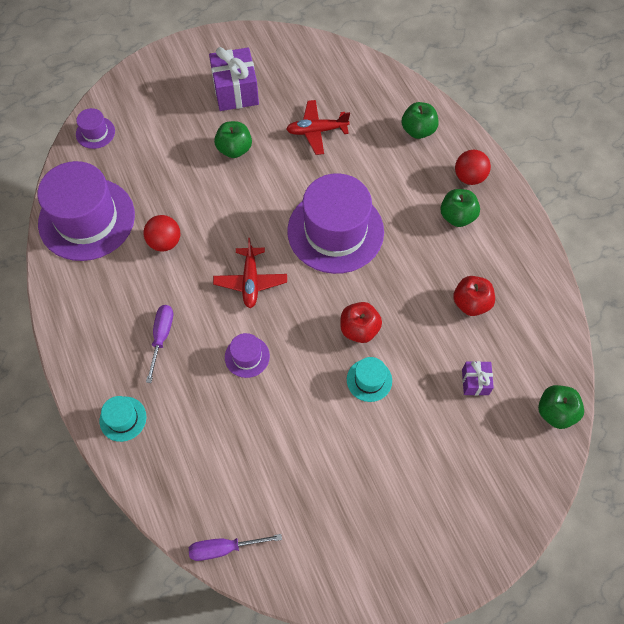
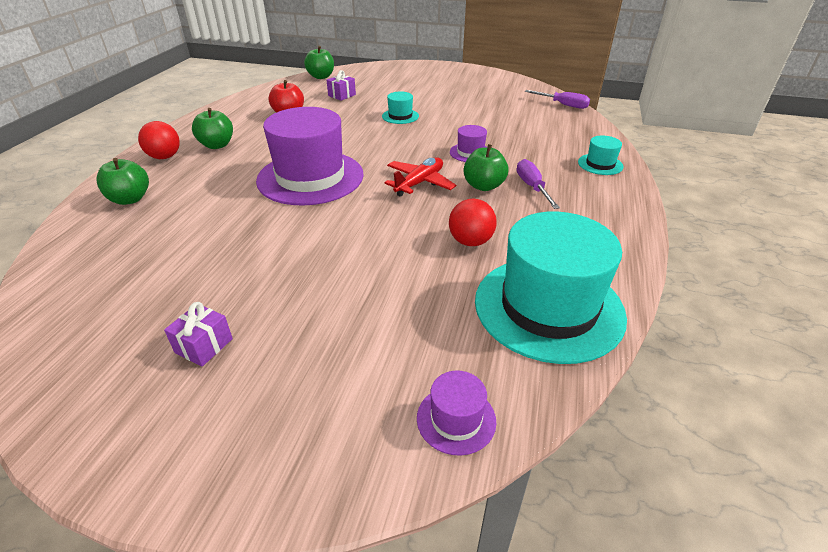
camera: 140 degrees left, 25 degrees down
purple hat [37,161,135,261] -> turquoise hat [475,211,627,364]
purple screwdriver [146,305,173,383] -> purple screwdriver turned 120 degrees clockwise [517,159,560,209]
purple gift [209,47,259,111] -> purple gift [164,302,233,367], size x0.53
green apple [214,121,252,158] -> green apple moved to [464,144,508,191]
red plane [286,100,350,155] -> none
red apple [340,302,382,343] -> none

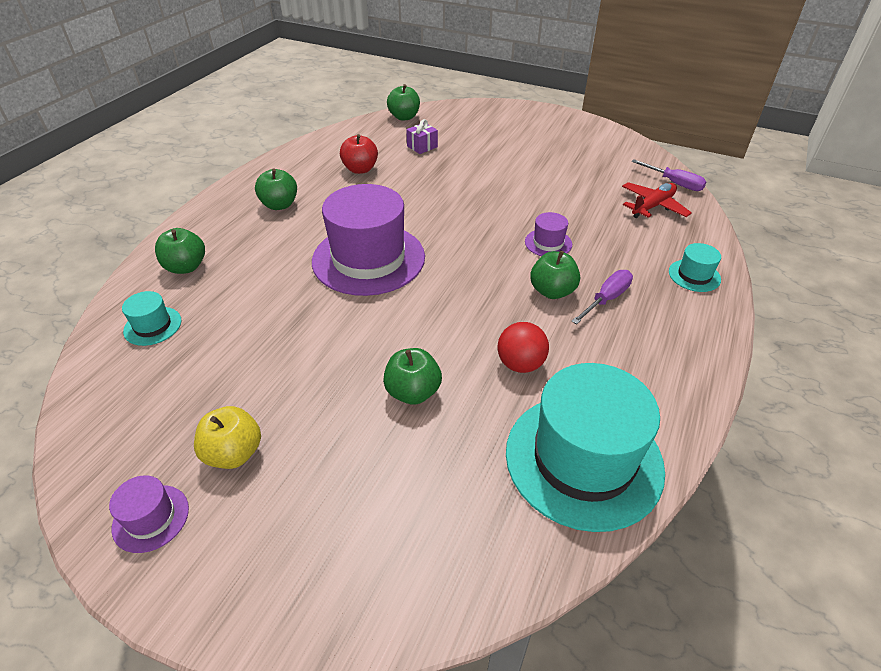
camera: 10 degrees right, 5 degrees up
red ball [138,121,180,159] -> none
purple gift [164,302,233,367] -> yellow apple [194,406,261,469]
turquoise hat [382,91,419,124] -> turquoise hat moved to [122,291,181,346]
red plane [384,157,456,197] -> red plane moved to [622,182,692,218]
purple hat [417,371,496,456] -> purple hat moved to [109,475,189,553]
purple screwdriver [517,159,560,209] -> purple screwdriver turned 45 degrees clockwise [571,270,633,324]
none -> green apple [383,348,442,405]

